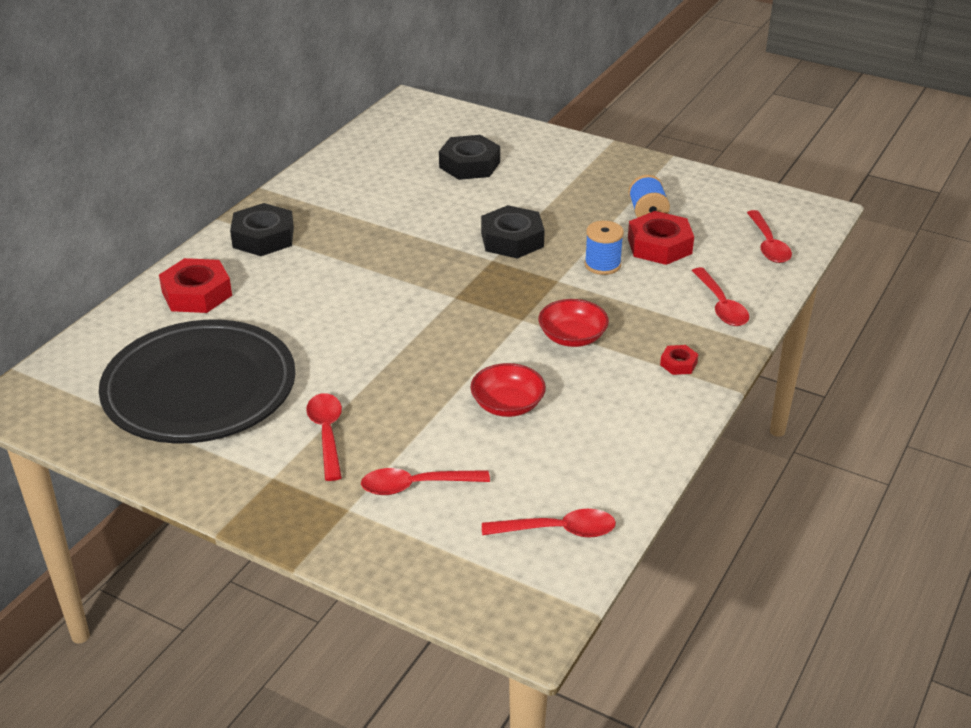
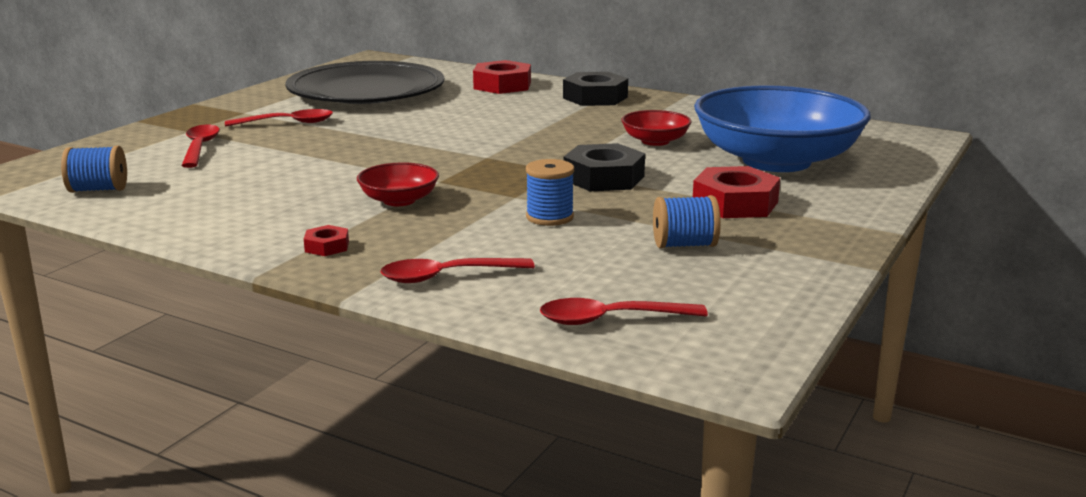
camera: 90 degrees right, 15 degrees down
black nut [439,135,500,180] -> blue bowl [694,85,871,172]
red bowl [470,363,546,417] -> red bowl moved to [621,110,692,146]
red spoon [482,509,616,538] -> blue spool [61,146,127,193]
red nut [628,211,694,265] -> red nut moved to [693,166,780,218]

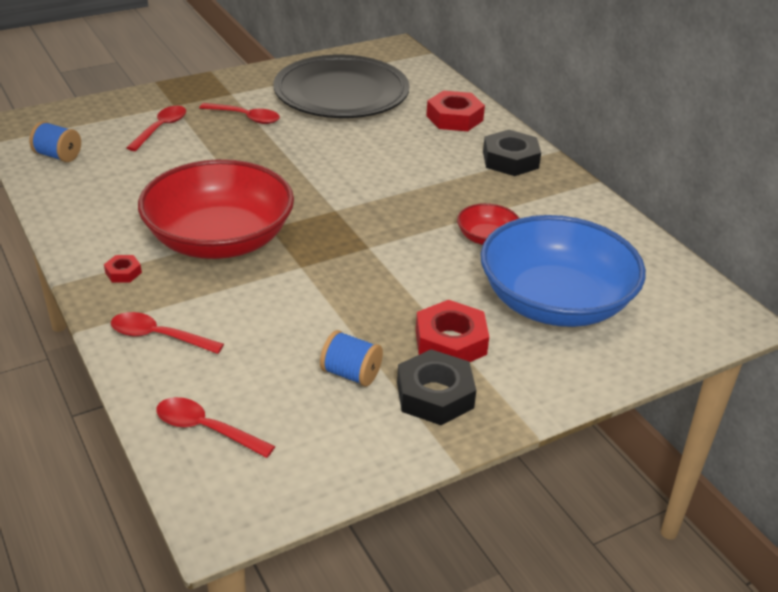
camera: 30 degrees right, 15 degrees up
red bowl [357,162,439,206] -> red bowl [138,159,294,259], size x2.31
blue spool [526,159,574,226] -> none
black nut [564,143,645,191] -> black nut moved to [397,349,476,425]

